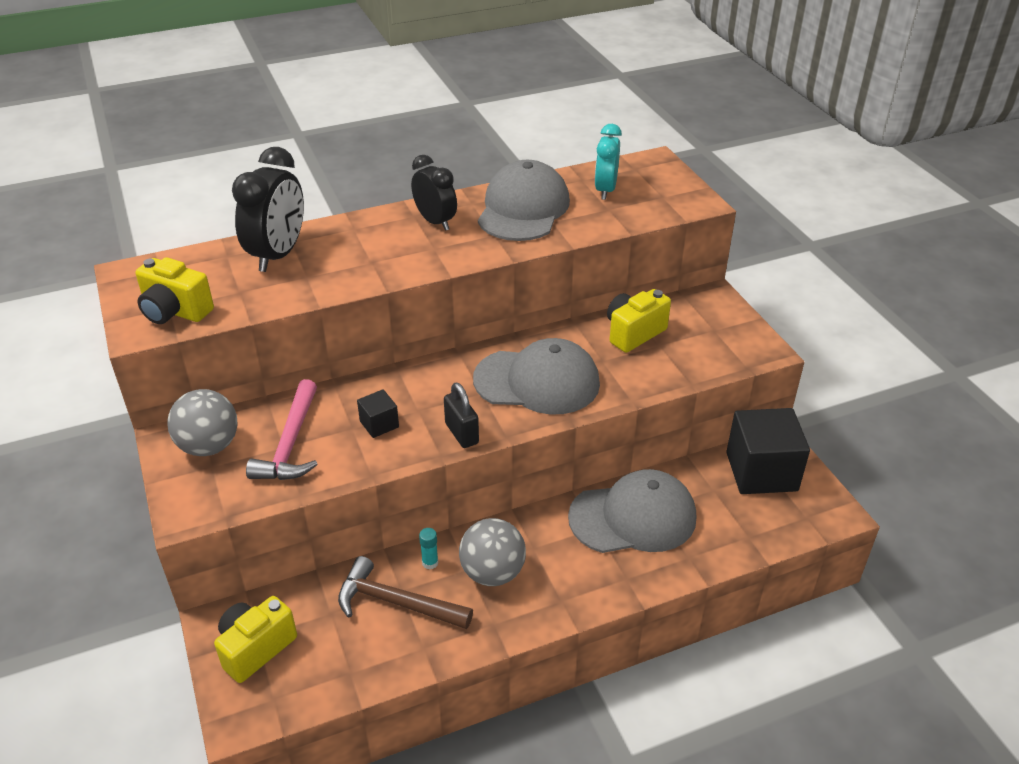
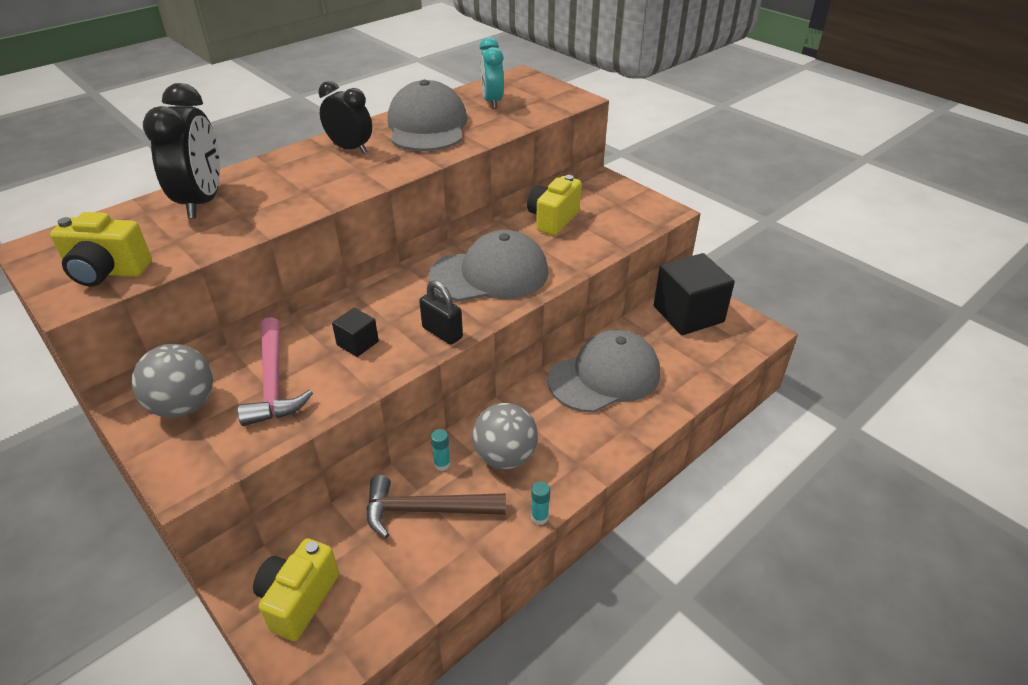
camera: 20 degrees left, 0 degrees up
none -> turquoise glue stick [531,481,550,525]

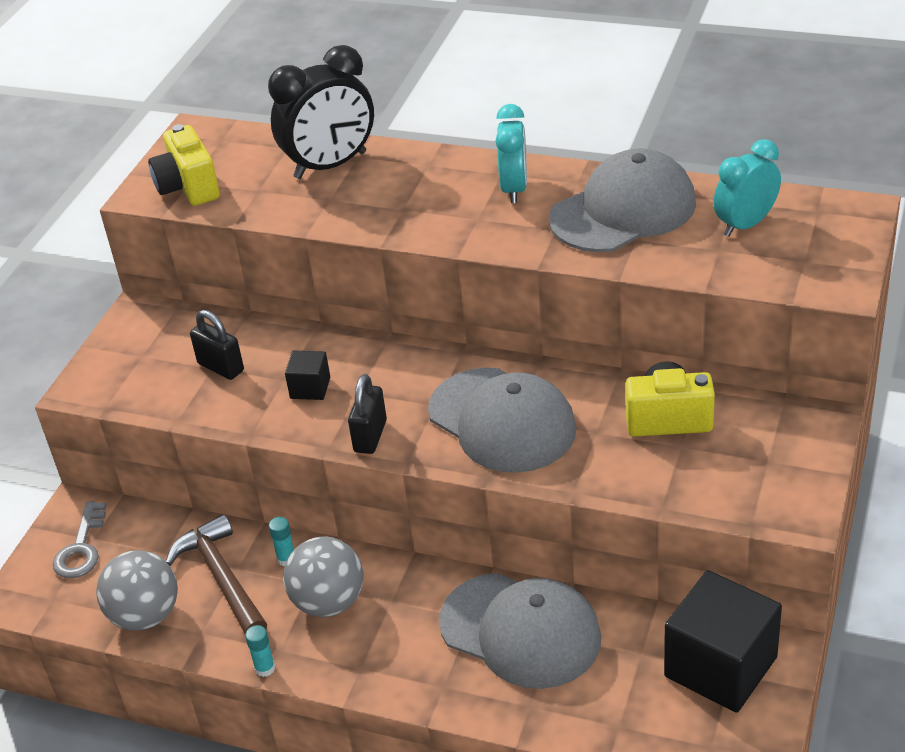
camera: 65 degrees right, 0 degrees up
grey ball [132,344,213,418] -> grey ball moved to [96,550,178,631]
pink hammer [238,317,313,426] -> black padlock [190,310,244,380]
yellow camera [253,538,339,641] -> grey key [53,501,106,579]
black clock [319,81,372,154] -> turquoise clock [495,104,527,203]

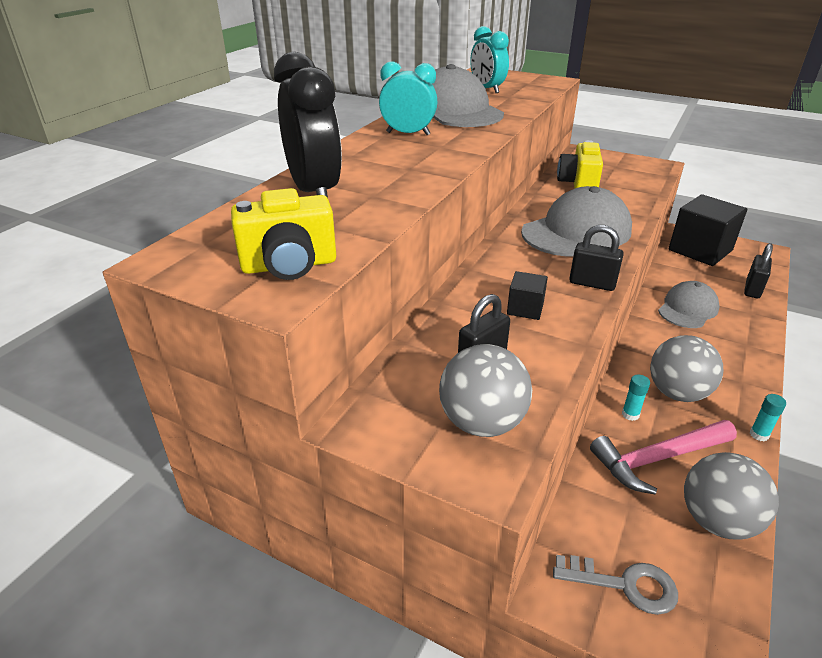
camera: 85 degrees left, 5 degrees down
brown hammer [166,514,267,634] -> pink hammer [590,420,737,495]
grey cap [439,573,602,689] -> grey cap [658,281,720,328], size x0.63
none -> grey ball [439,344,532,437]
none -> black padlock [744,243,773,298]

